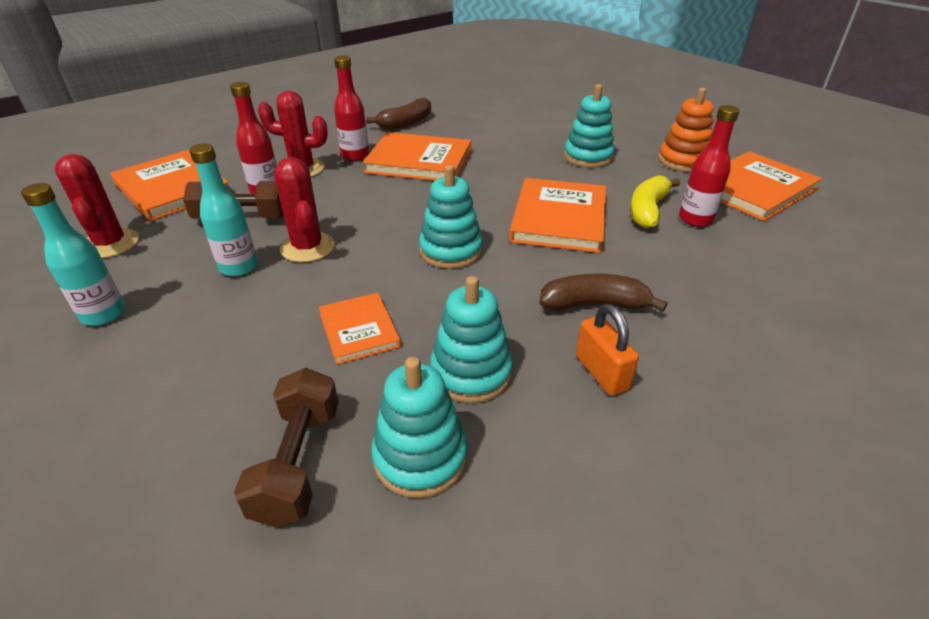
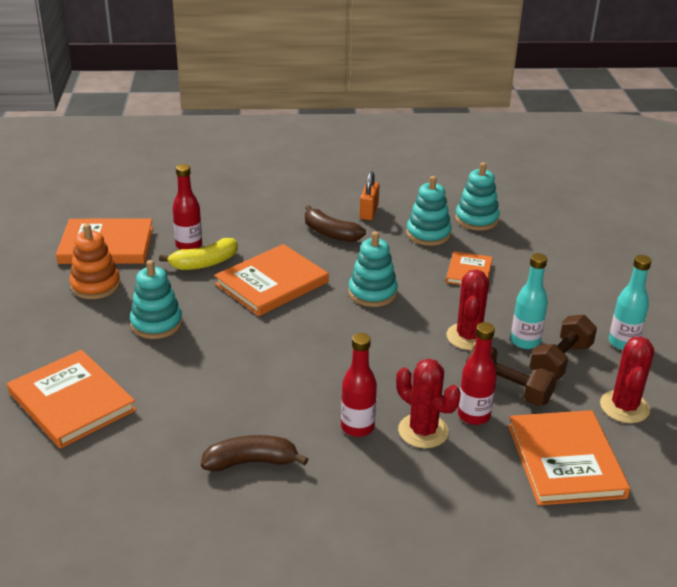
camera: 145 degrees left, 5 degrees down
brown dumbbell [234,368,339,527] -> brown dumbbell moved to [530,315,597,380]
orange book [363,132,471,181] -> orange book moved to [7,350,136,449]

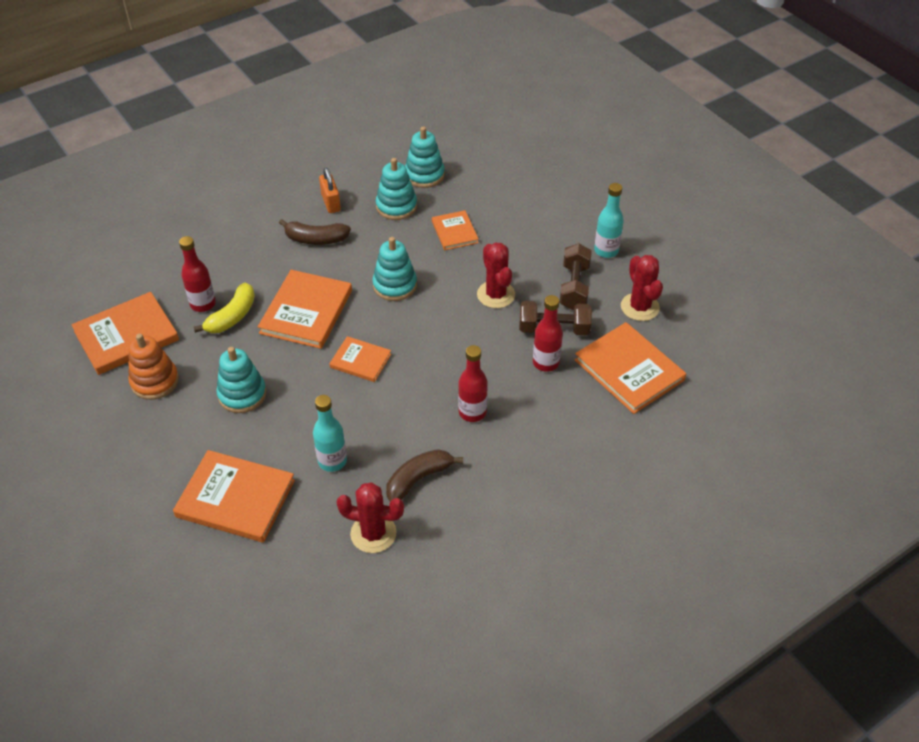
camera: 30 degrees left, 15 degrees up
red cactus [396,359,461,448] -> red cactus moved to [336,482,404,553]
turquoise bottle [511,253,548,349] -> turquoise bottle moved to [313,395,347,472]
none -> orange book [329,336,391,382]

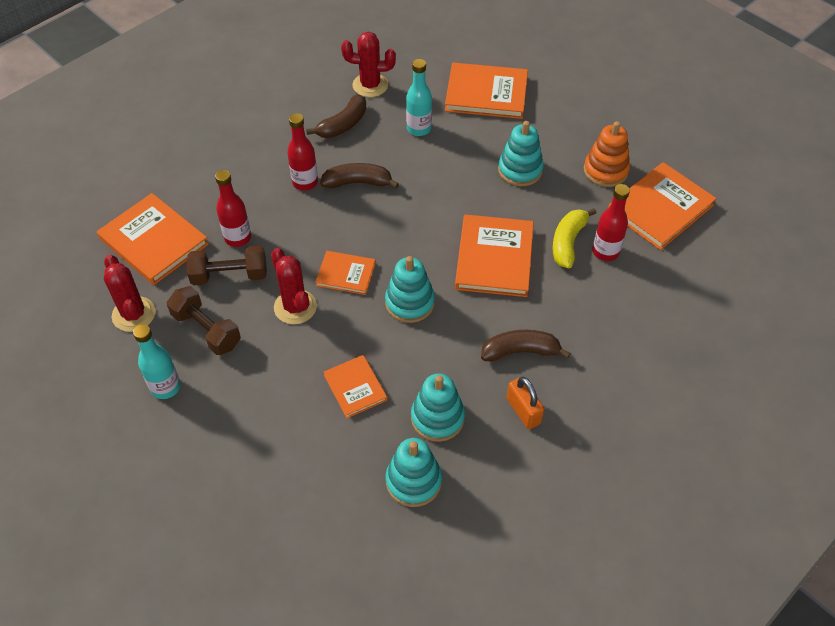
camera: 170 degrees right, 5 degrees up
orange book [329,336,391,382] -> orange book moved to [315,251,376,295]
brown dumbbell [560,243,592,310] -> brown dumbbell turned 45 degrees counterclockwise [167,286,241,355]
none -> brown banana [320,163,399,188]

